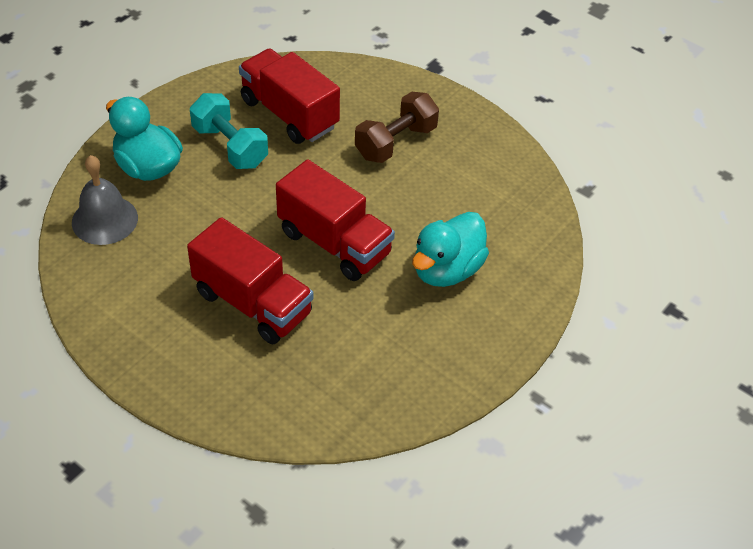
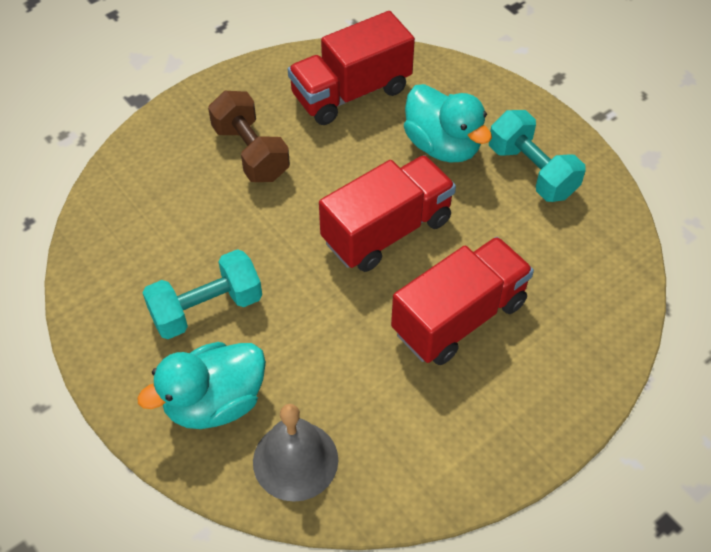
camera: 75 degrees left, 5 degrees up
red truck [239,48,340,144] -> red truck moved to [288,11,415,125]
none -> turquoise dumbbell [489,110,586,202]

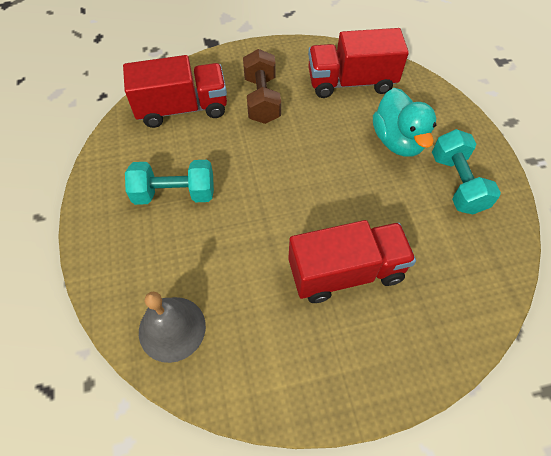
camera: 25 degrees right, 5 degrees up
turquoise duck [137,342,266,429] -> none
red truck [319,155,456,272] -> red truck moved to [123,55,227,128]

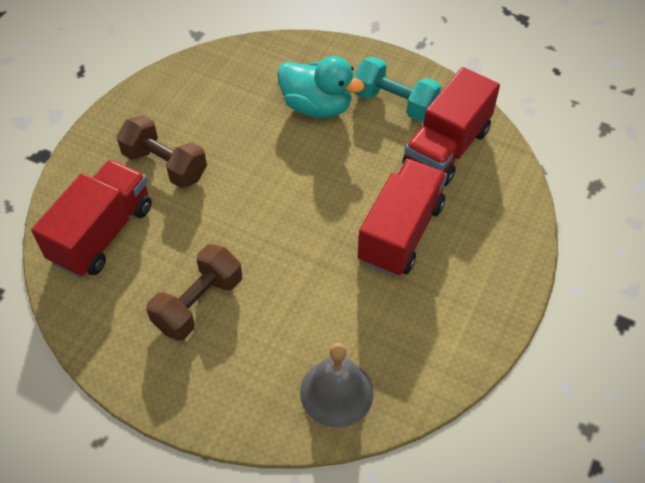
camera: 50 degrees left, 5 degrees down
turquoise dumbbell [125,160,214,205] -> brown dumbbell [146,244,242,341]
red truck [308,28,409,98] -> red truck moved to [402,67,500,186]

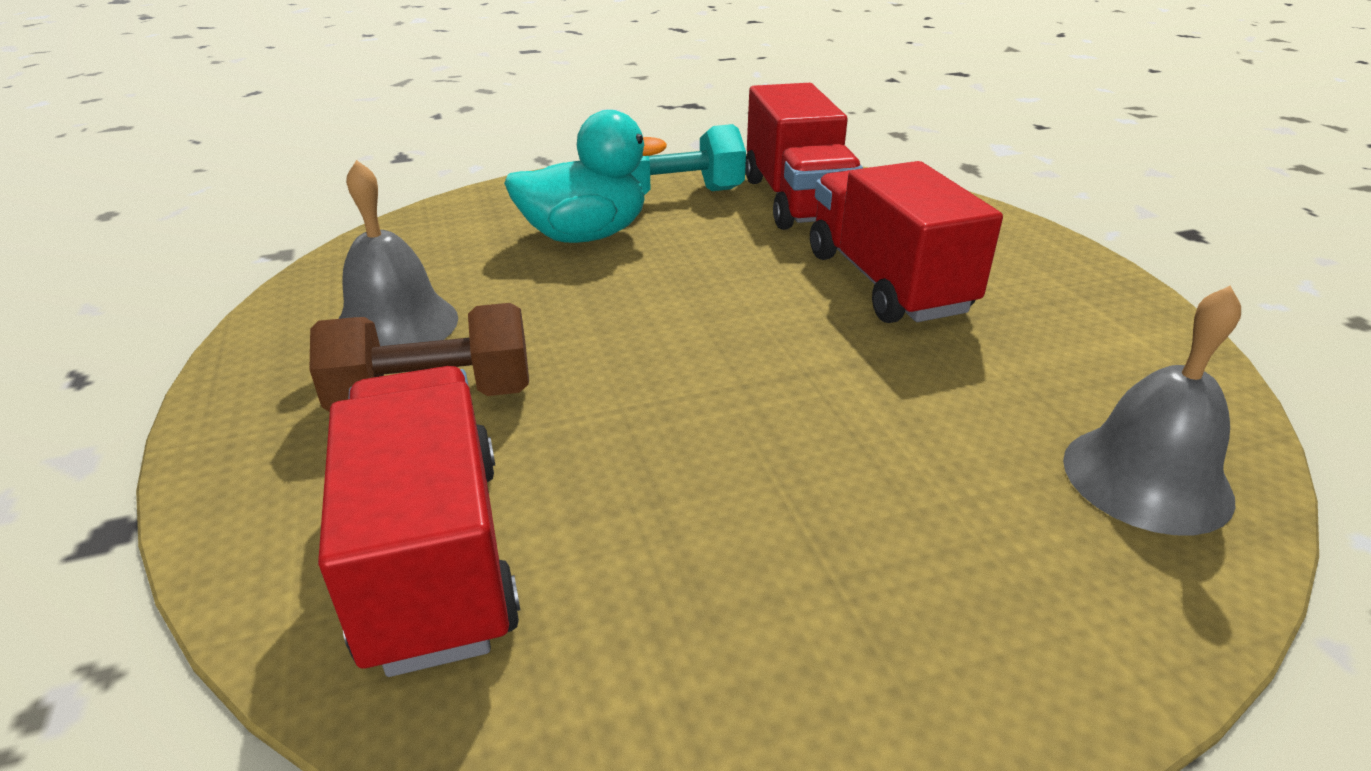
camera: 45 degrees left, 20 degrees down
brown dumbbell [146,244,242,341] -> none
none -> grey bell [338,160,458,346]

